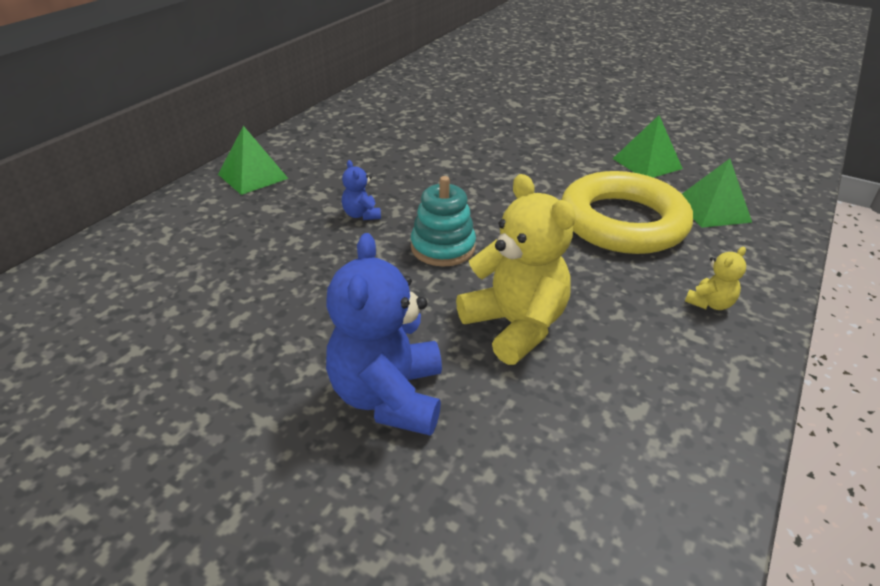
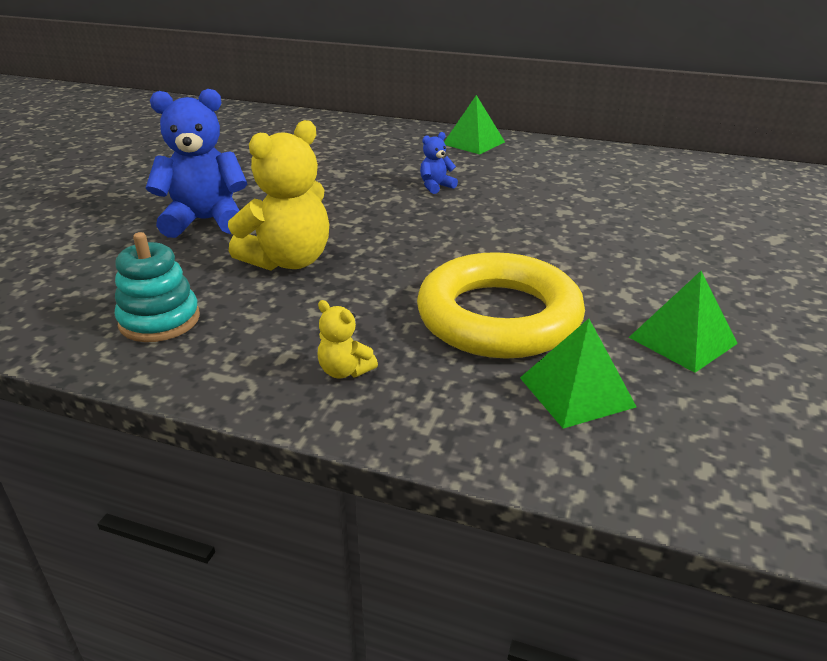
camera: 80 degrees right, 5 degrees down
turquoise stacking toy [411,176,476,267] -> turquoise stacking toy moved to [115,232,200,342]

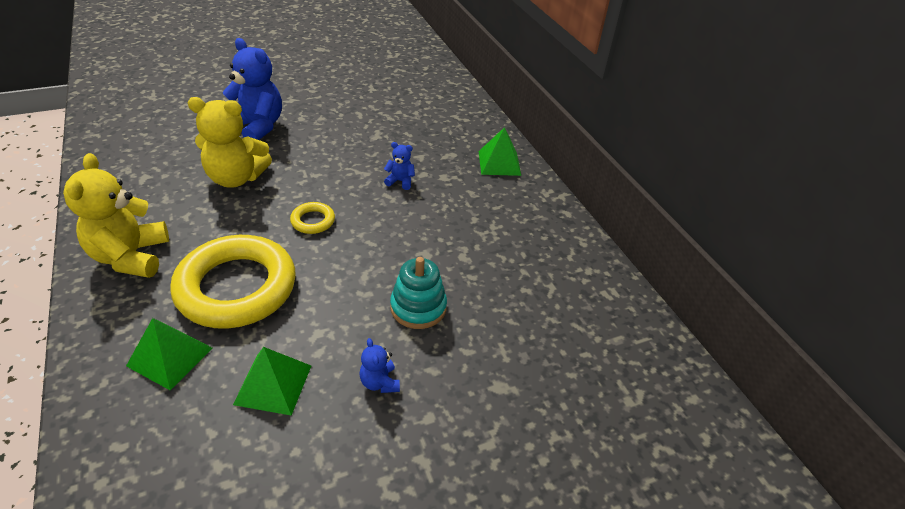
camera: 45 degrees right, 10 degrees up
turquoise stacking toy [115,232,200,342] -> turquoise stacking toy moved to [390,257,447,329]
yellow teddy bear [318,300,378,379] -> yellow teddy bear [63,153,169,278], size x2.17
none -> yellow ring [290,202,335,234]
none -> blue teddy bear [359,338,400,393]

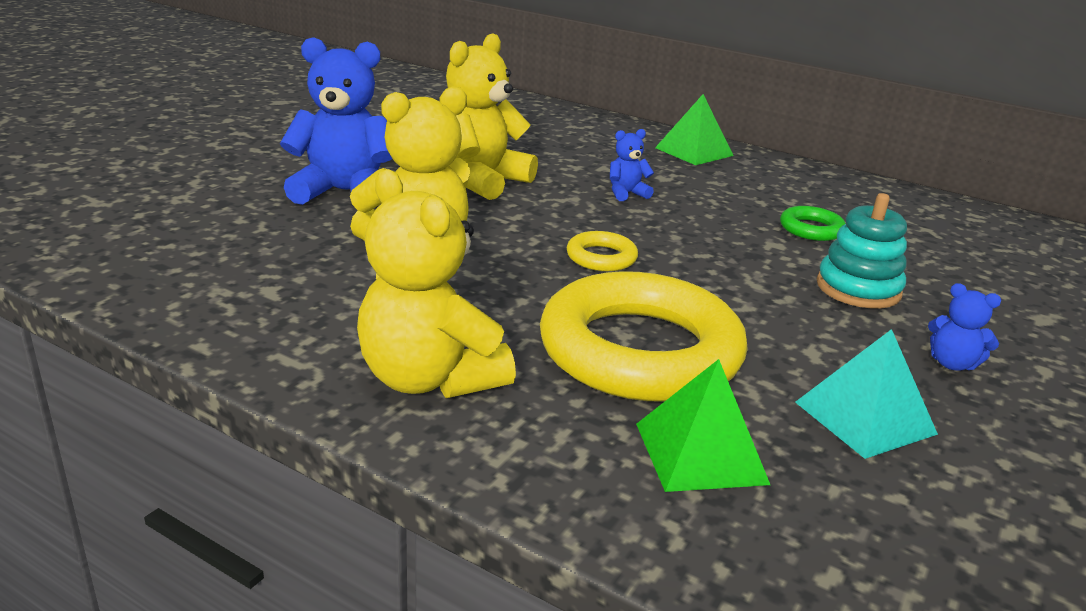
camera: 35 degrees left, 15 degrees down
green pyramid [233,347,311,416] -> turquoise pyramid [795,329,938,459]
none -> yellow teddy bear [446,33,538,200]
none -> green ring [780,206,846,241]

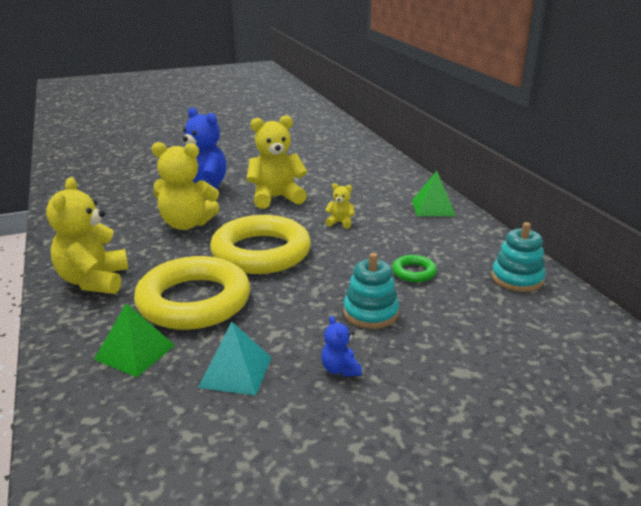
camera: 40 degrees right, 0 degrees up
yellow ring [567,231,638,271] -> yellow ring [210,215,311,274], size x2.38
blue teddy bear [610,129,654,201] -> yellow teddy bear [325,183,355,229]
none -> turquoise stacking toy [492,222,546,292]

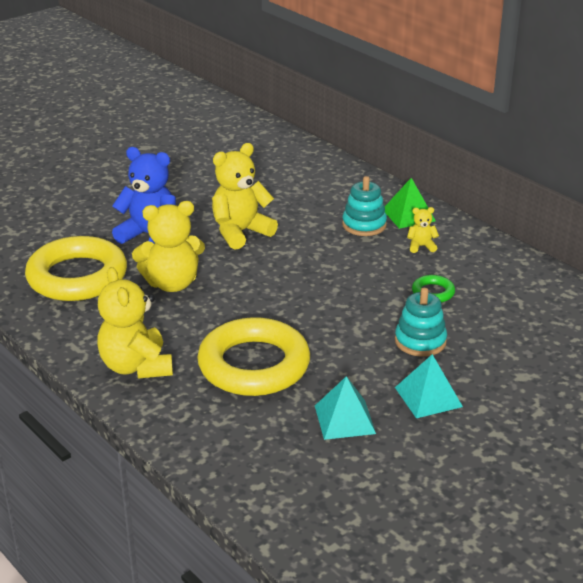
camera: 20 degrees left, 5 degrees up
green pyramid [94,303,175,377] -> none
yellow ring [210,215,311,274] -> yellow ring moved to [25,236,127,301]
blue teddy bear [321,316,362,377] -> turquoise pyramid [395,354,463,418]
yellow teddy bear [325,183,355,229] -> yellow teddy bear moved to [407,207,439,253]
turquoise stacking toy [492,222,546,292] -> turquoise stacking toy moved to [342,176,387,236]

